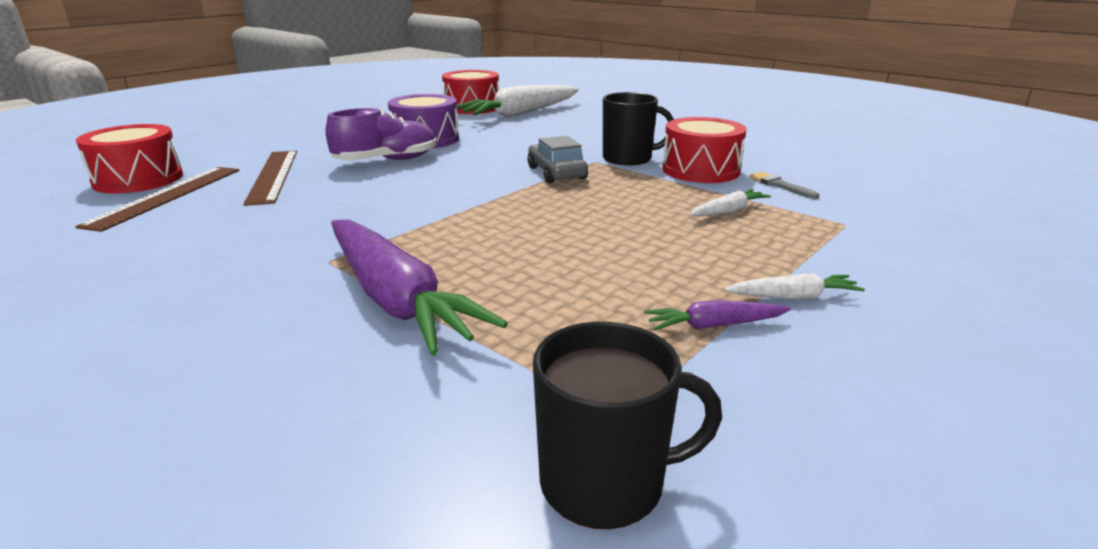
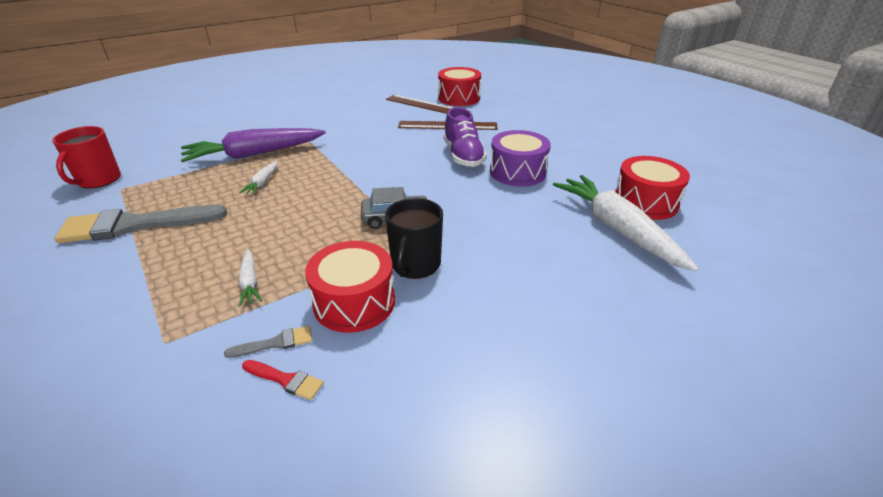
camera: 105 degrees right, 10 degrees up
black mug [533,322,722,529] -> red mug [52,126,121,189]
purple carrot [644,300,791,330] -> grey brush [54,205,227,243]
white carrot [724,273,865,300] -> white carrot moved to [239,161,278,195]
none -> red brush [242,360,324,400]

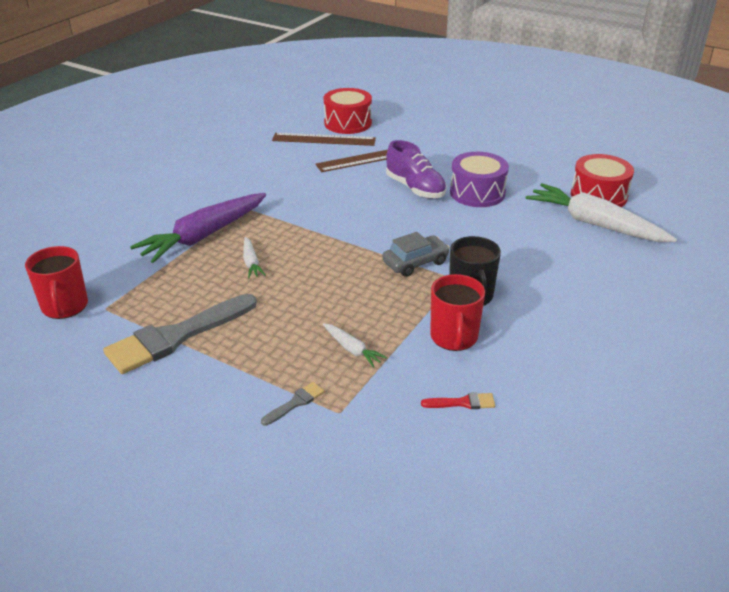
camera: 25 degrees left, 0 degrees up
grey brush [224,326,312,358] -> grey brush moved to [261,382,325,426]
red drum [305,241,395,333] -> red mug [430,274,485,351]

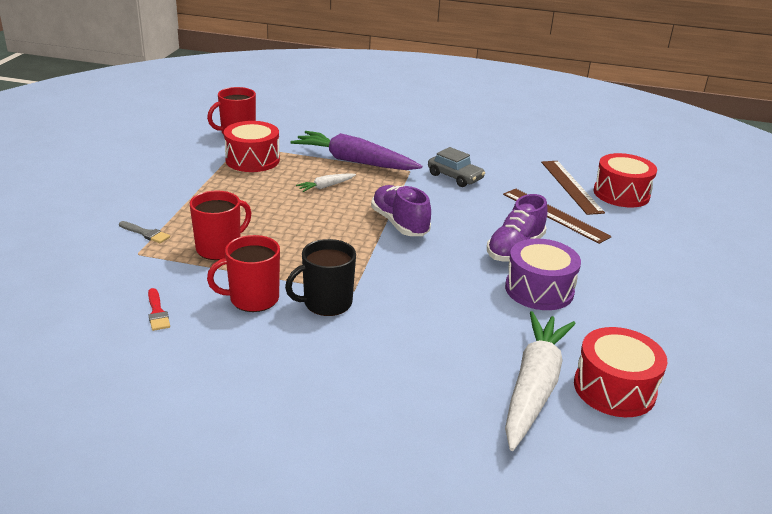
camera: 70 degrees right, 5 degrees down
grey brush [103,294,257,374] -> none
white carrot [323,323,387,368] -> red mug [190,190,251,260]
grey car [382,232,450,277] -> grey car moved to [428,147,485,187]
none -> red drum [224,121,280,172]
none -> purple shoe [371,185,431,236]

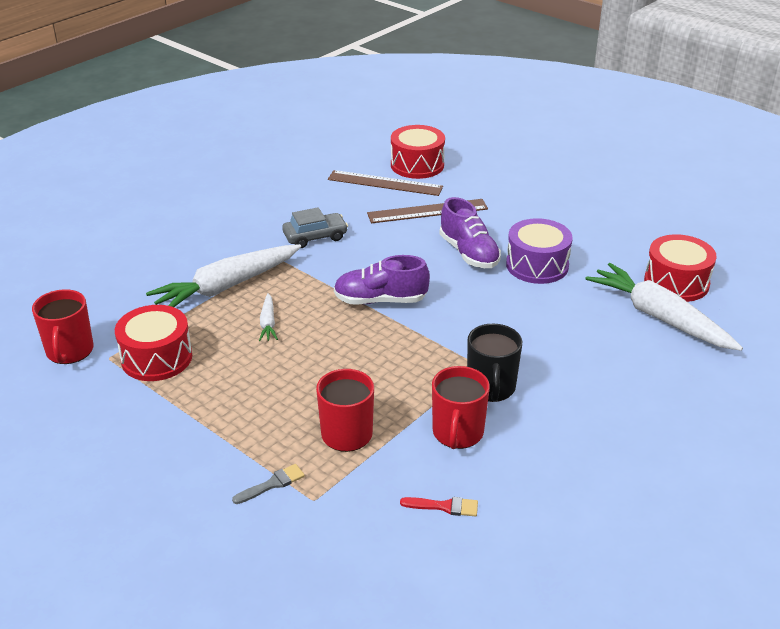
camera: 60 degrees left, 5 degrees up
purple carrot [291,131,422,170] -> white carrot [146,244,301,307]

